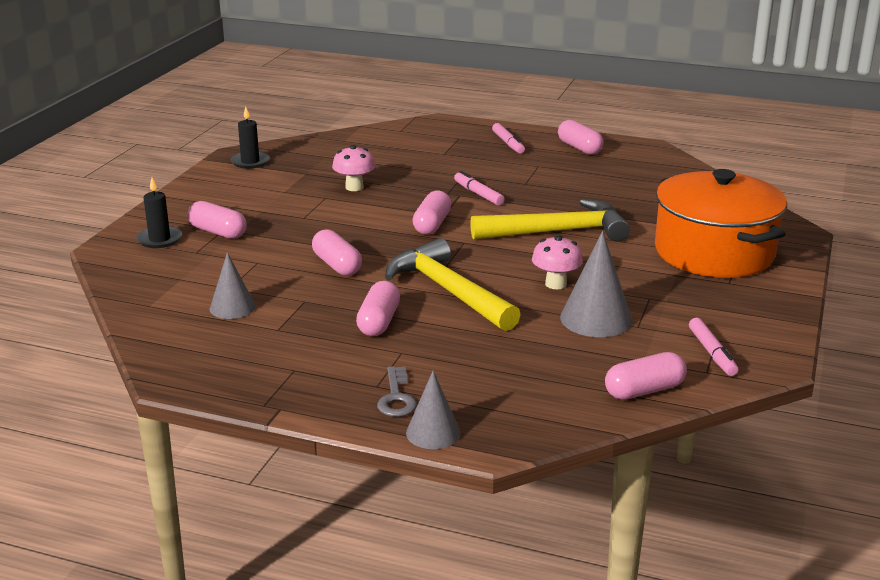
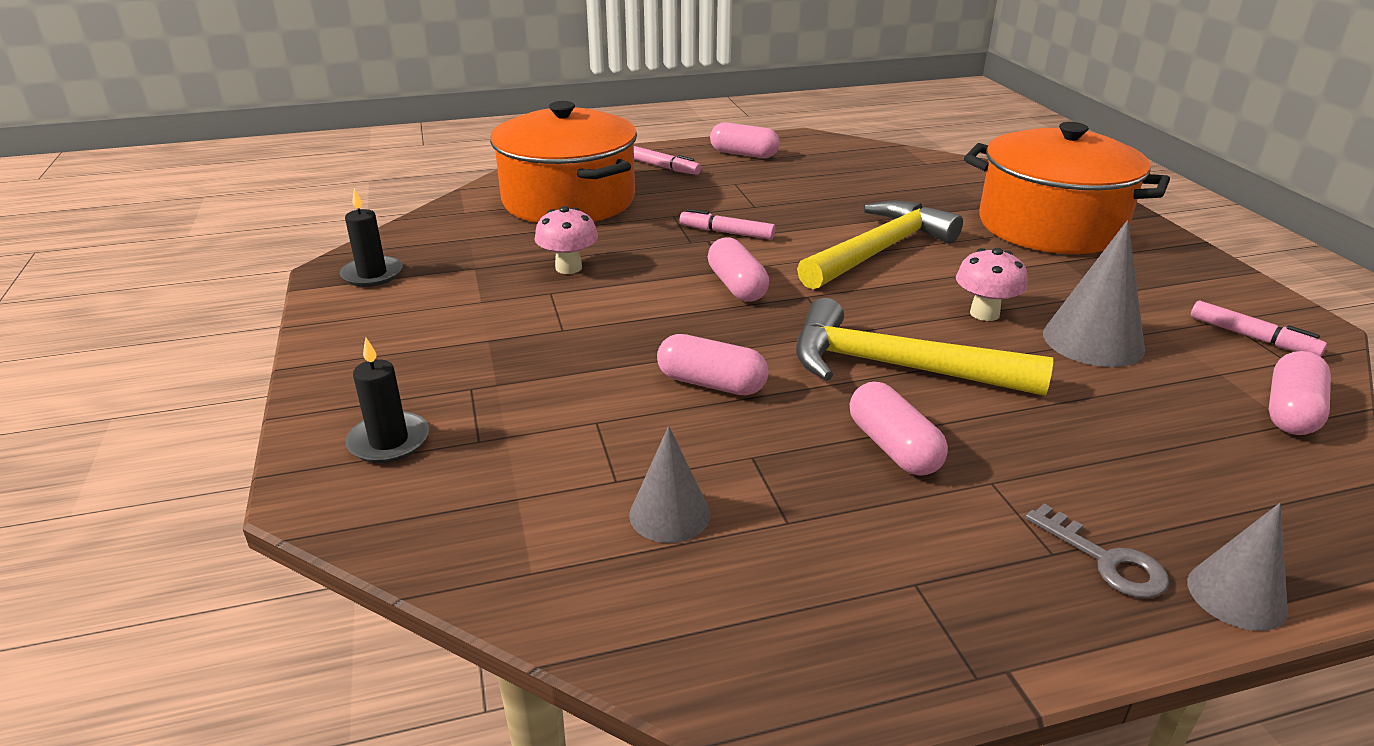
camera: 35 degrees left, 5 degrees up
pink capsule [188,201,247,239] -> none
none -> orange pot [490,101,637,223]

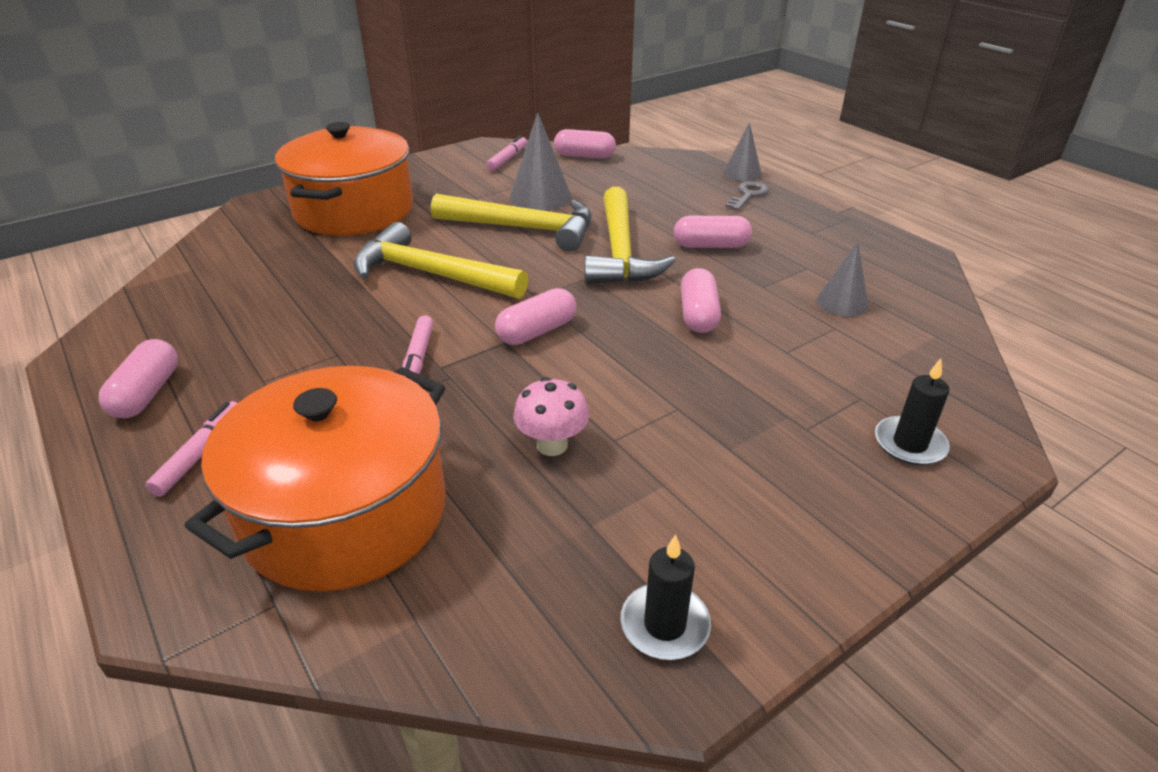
camera: 110 degrees left, 5 degrees up
pink capsule [850,382,948,476] -> pink capsule turned 45 degrees clockwise [674,216,752,248]
pink mushroom [956,248,1028,321] -> yellow hammer [431,194,592,252]

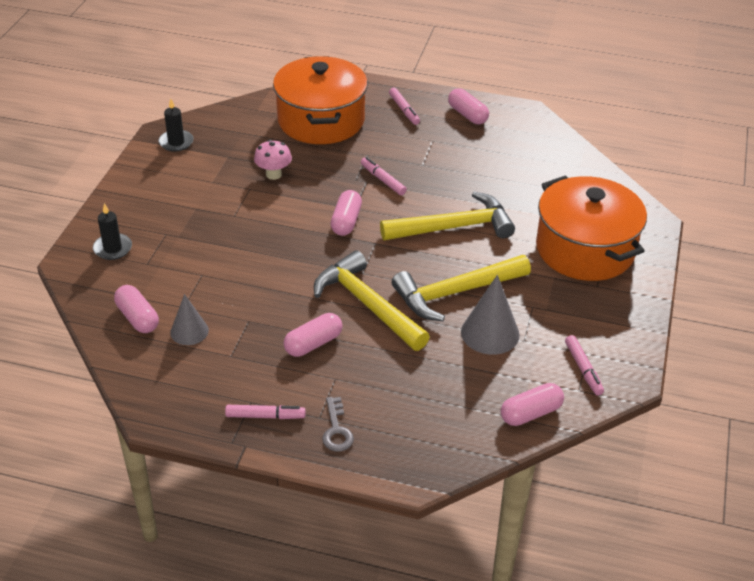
camera: 140 degrees right, 5 degrees up
pink capsule [681,268,721,333] -> pink capsule moved to [114,285,159,333]
grey cone [723,122,762,181] -> none
none -> pink marker [225,405,306,419]

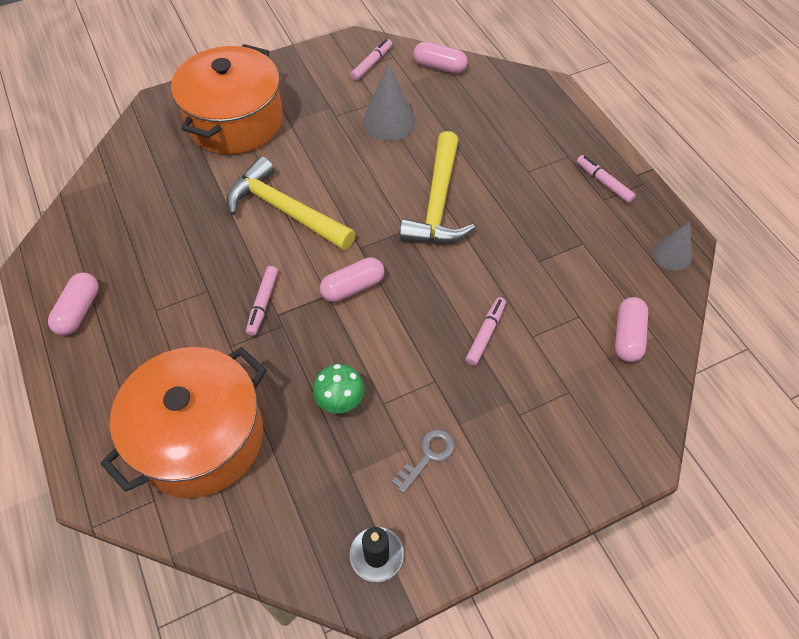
camera: 130 degrees left, 15 degrees up
black candle [93,203,132,260] -> none
grey cone [170,294,209,345] -> grey cone moved to [653,222,692,271]
pink mushroom [254,140,292,180] -> green mushroom [313,364,365,413]
pink capsule [283,313,343,357] -> none
grey key [322,397,354,451] -> grey key moved to [392,429,455,493]
pink marker [389,88,420,125] -> pink marker moved to [466,297,506,366]
yellow hammer [392,255,531,321] -> none

